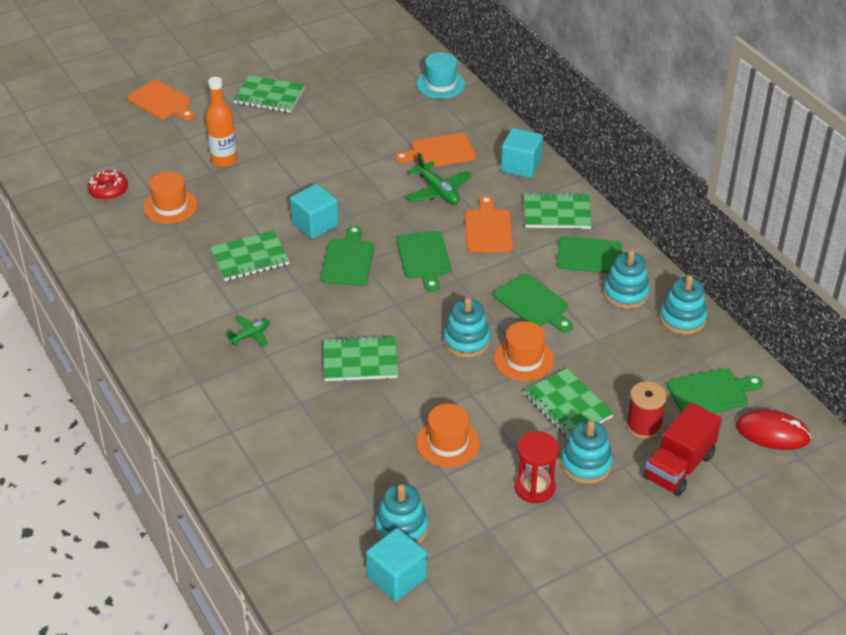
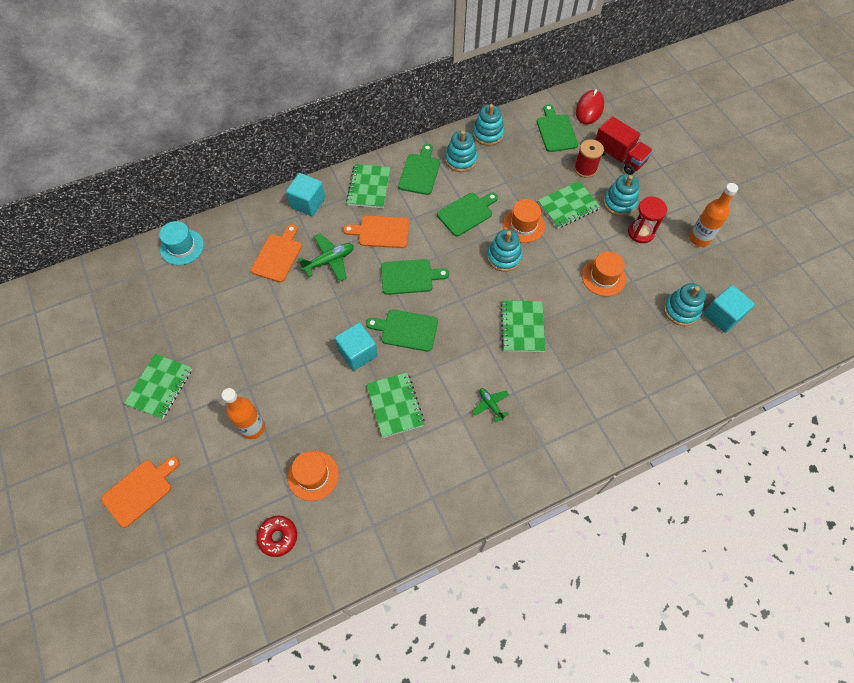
camera: 85 degrees left, 20 degrees up
orange cutting board [395,133,476,168] -> orange cutting board turned 150 degrees counterclockwise [251,224,302,282]
none -> orange bottle [689,183,738,247]

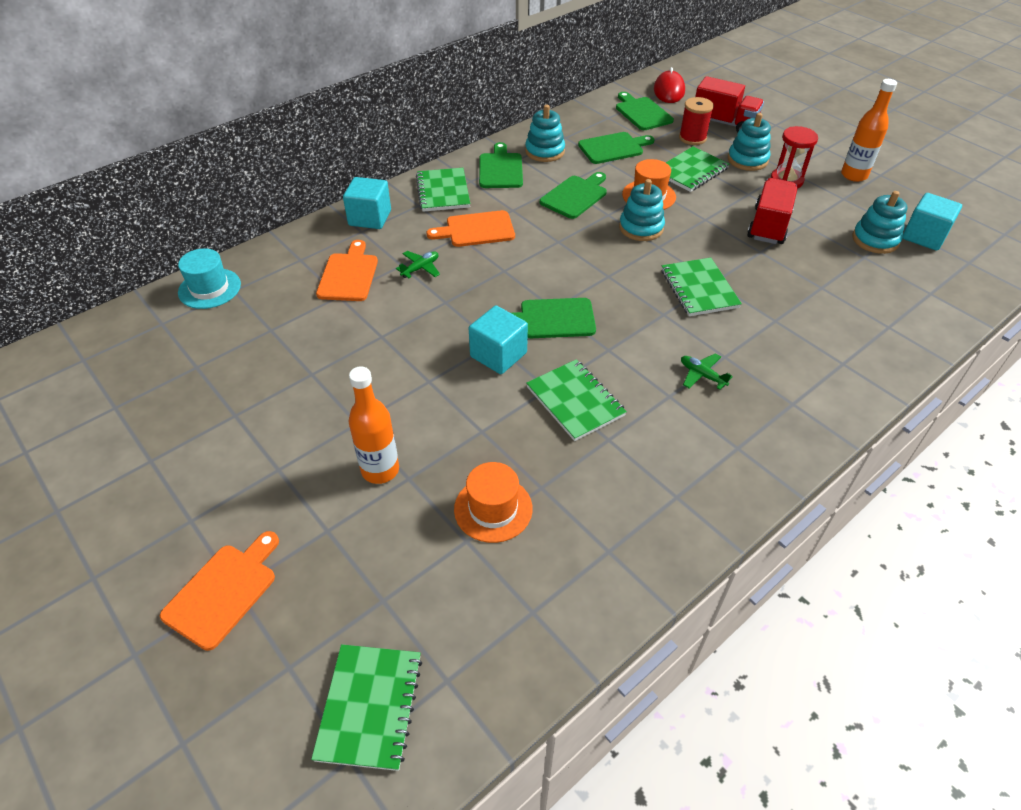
camera: 15 degrees left, 15 degrees down
green notebook [124,354,192,419] -> green notebook moved to [311,644,422,771]
red donut [257,516,297,557] -> none
green plane [299,234,354,282] -> green plane [396,251,440,278], size x0.62
green cutting board [381,259,449,295] -> green cutting board moved to [578,132,655,164]
turquoise stacking toy [473,104,504,146] -> none
orange hat [582,251,626,296] -> red truck [747,178,798,244]

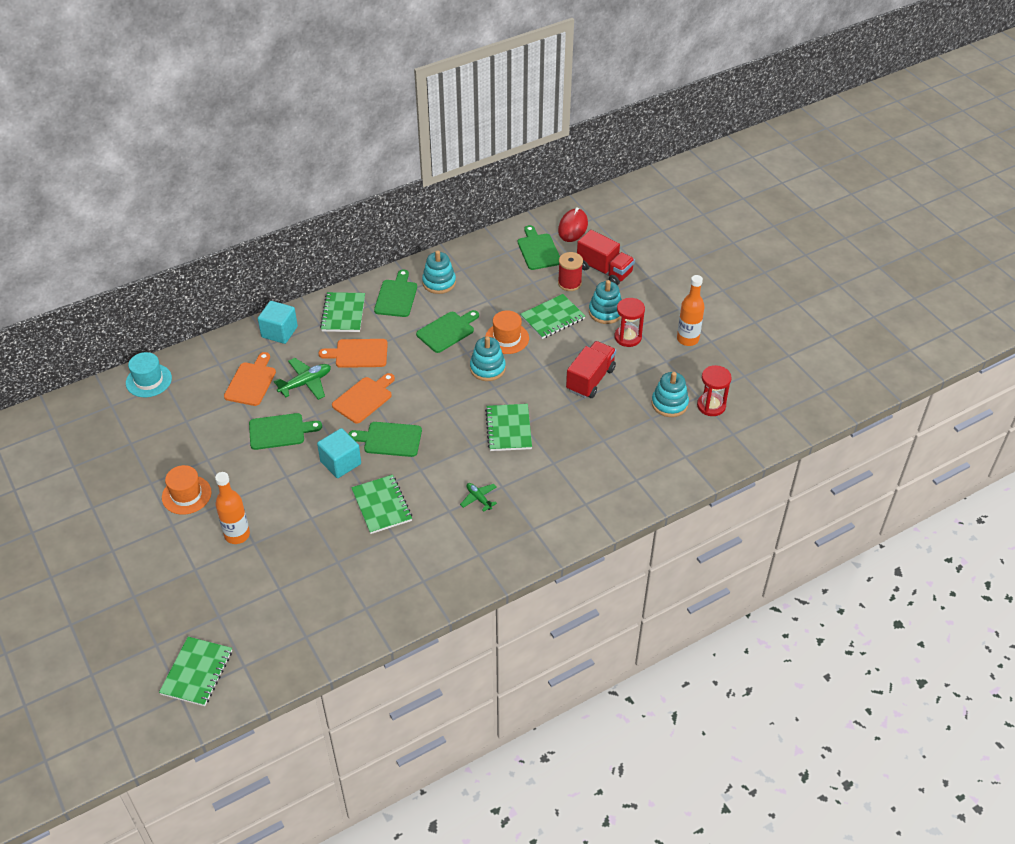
camera: 10 degrees right, 0 degrees up
orange cutting board [160,531,279,651] -> orange cutting board moved to [332,373,395,424]
green plane [396,251,440,278] -> green plane [274,358,331,400], size x1.62
orange hat [454,462,533,543] -> orange hat moved to [162,465,212,515]
green cutting board [578,132,655,164] -> green cutting board moved to [249,413,322,450]
turquoise cube [903,193,962,251] -> red hourglass [697,365,732,416]

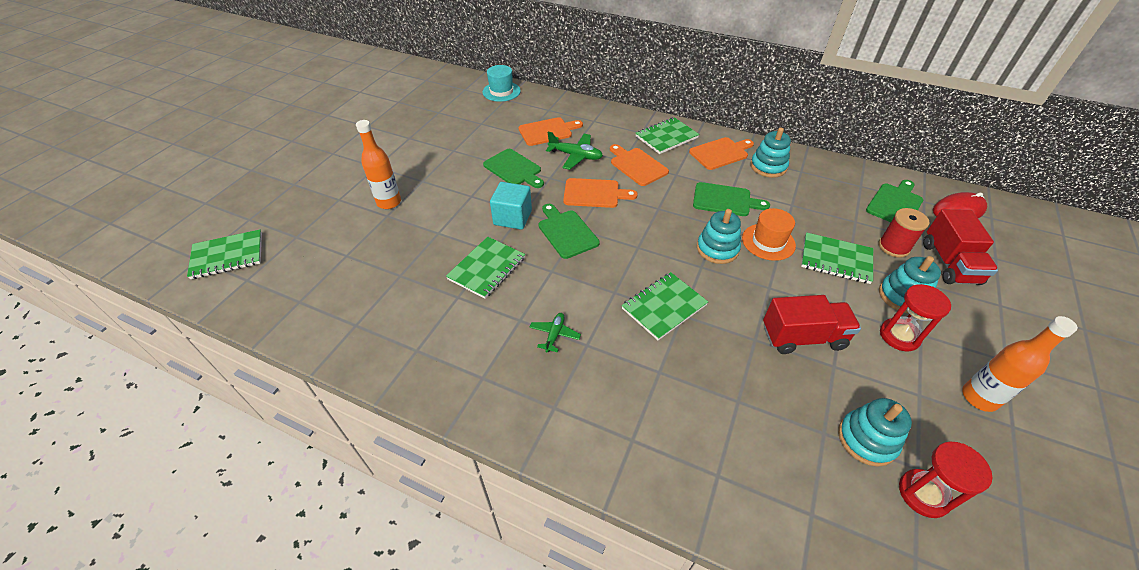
camera: 55 degrees right, 0 degrees up
orange hat [162,465,212,515] -> none
turquoise cube [258,301,298,344] -> none
green cutting board [374,270,417,317] -> orange cutting board [689,137,754,170]

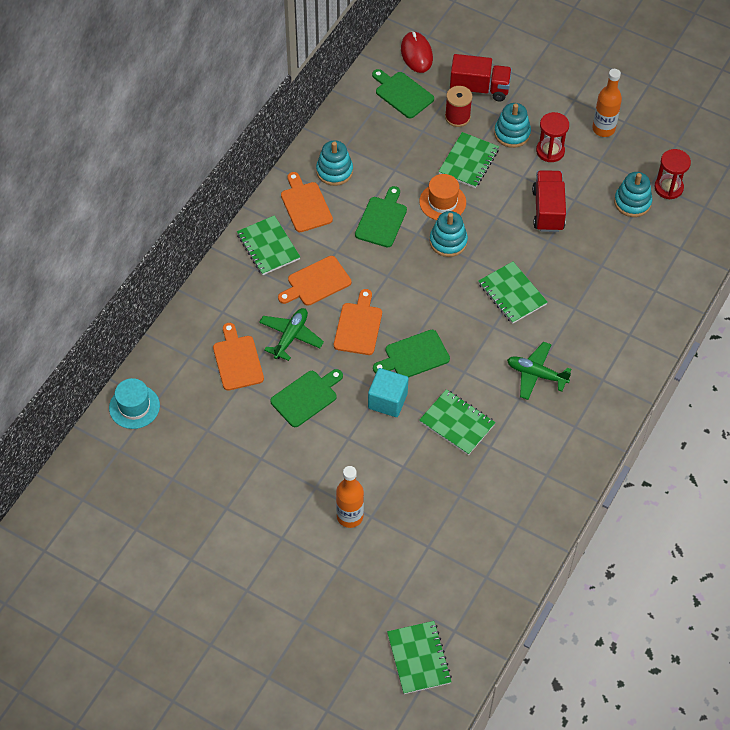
camera: 85 degrees left, 10 degrees up
green plane [529,313,581,352] -> green plane [507,342,571,400], size x1.62

